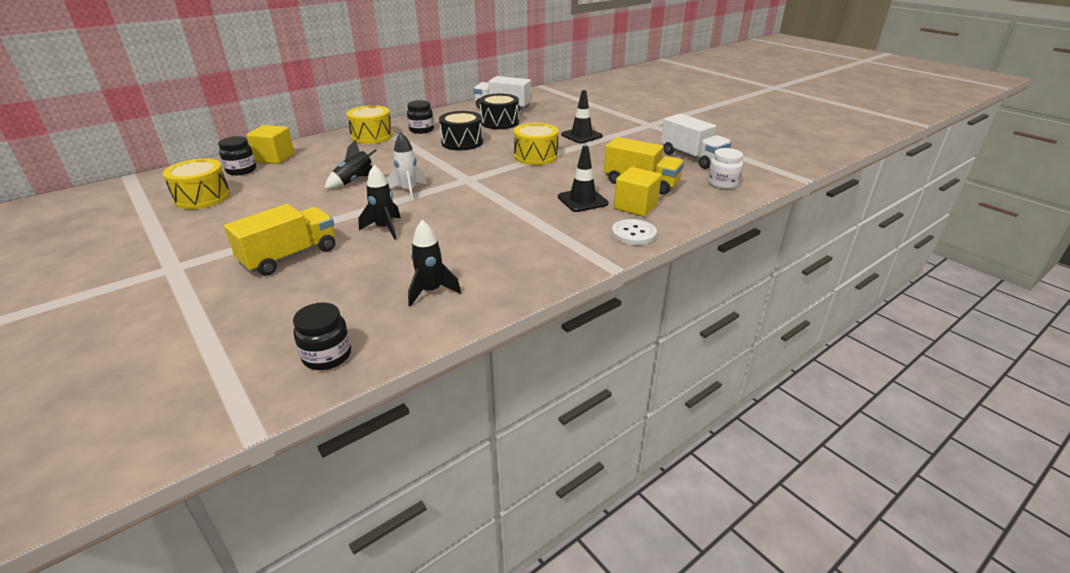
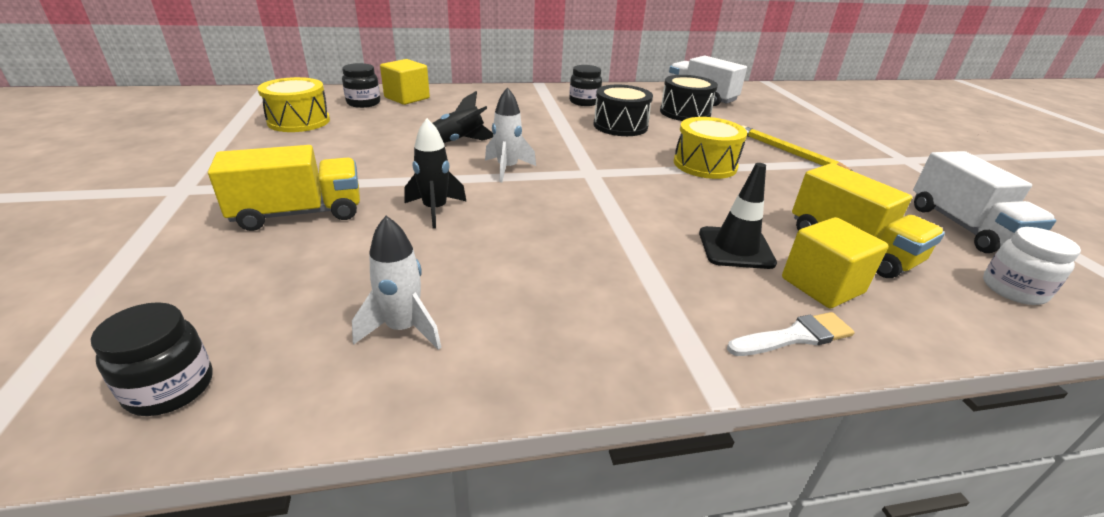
camera: 25 degrees right, 0 degrees up
yellow drum [347,105,393,144] -> none
black rocket [408,220,461,307] -> white rocket [352,216,441,350]
black traffic cone [561,90,603,143] -> yellow pencil [742,125,854,172]
white button [612,219,657,245] -> white brush [727,312,855,356]

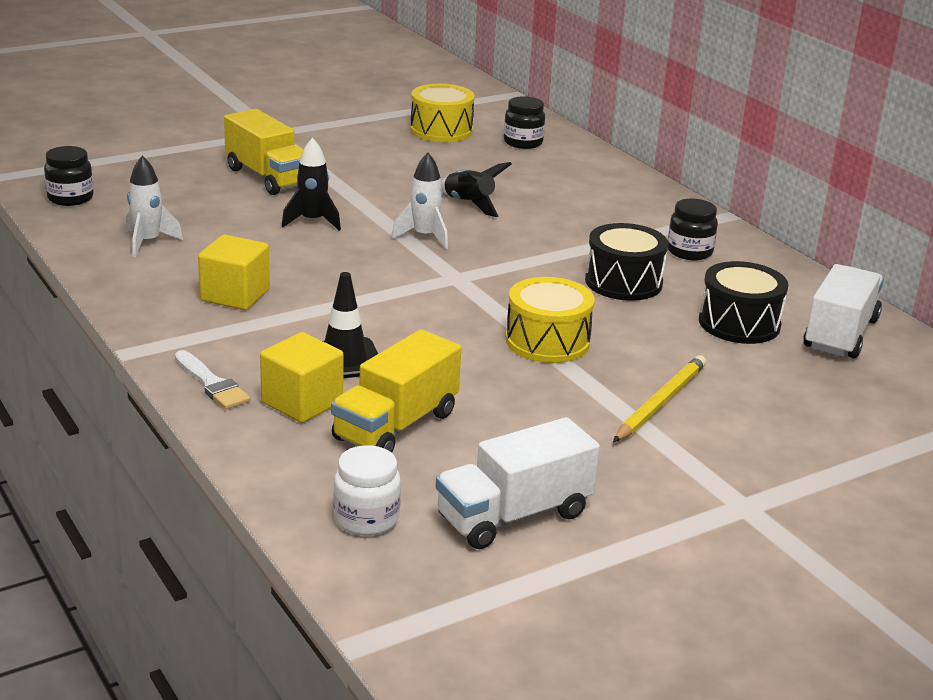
camera: 70 degrees right, 5 degrees down
yellow cube [380,59,430,105] -> yellow cube moved to [198,235,270,310]

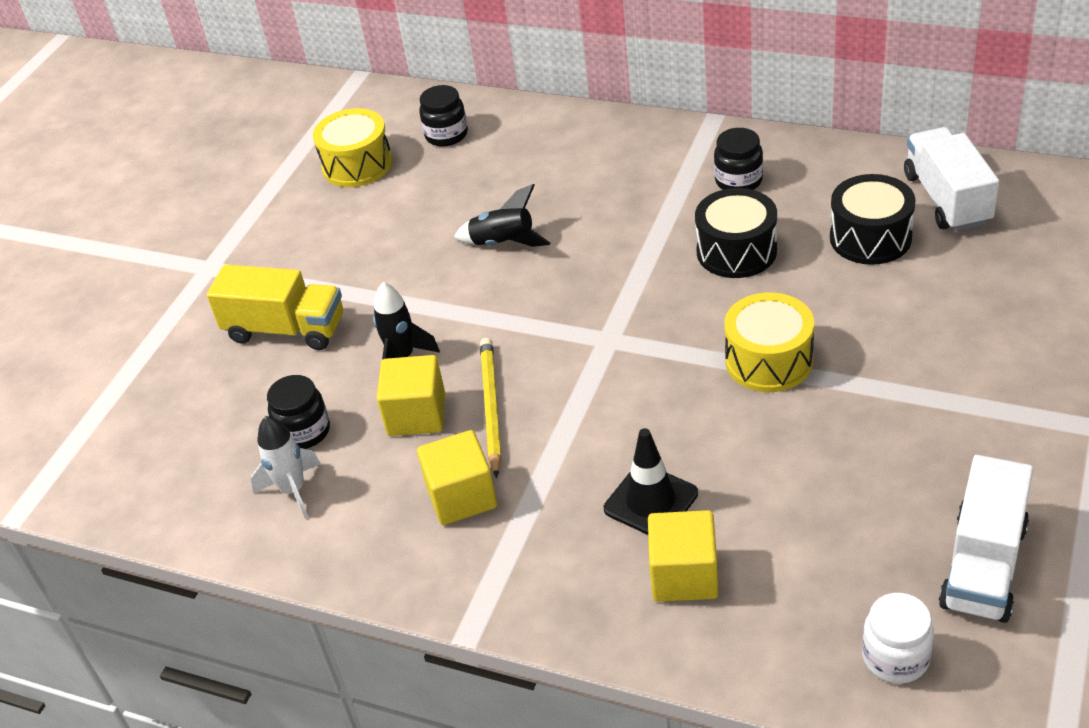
camera: 30 degrees left, 15 degrees up
black jar [44,146,94,206] -> black jar moved to [267,375,330,449]
white brush [175,350,250,409] -> none
yellow truck [331,329,461,453] -> none
white rocket [391,153,448,249] -> none
yellow pencil [613,355,706,442] -> yellow pencil moved to [480,338,502,478]
none -> yellow cube [377,355,445,436]

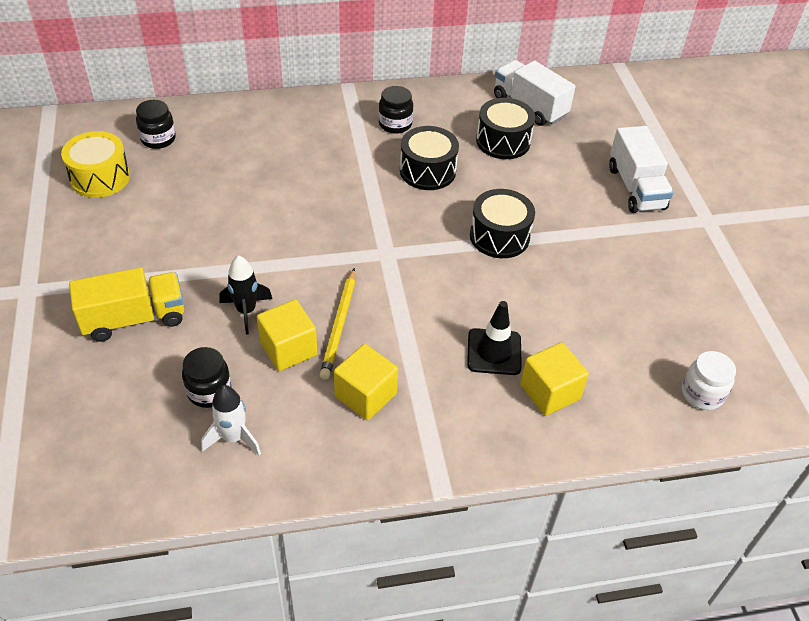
camera: 40 degrees left, 5 degrees up
black rocket [454,184,550,247] -> none
yellow pencil [480,338,502,478] -> yellow pencil turned 135 degrees counterclockwise [320,268,355,380]
yellow drum [724,292,814,392] -> black drum [470,189,535,258]
white truck [939,455,1034,623] -> white truck moved to [609,126,673,213]

